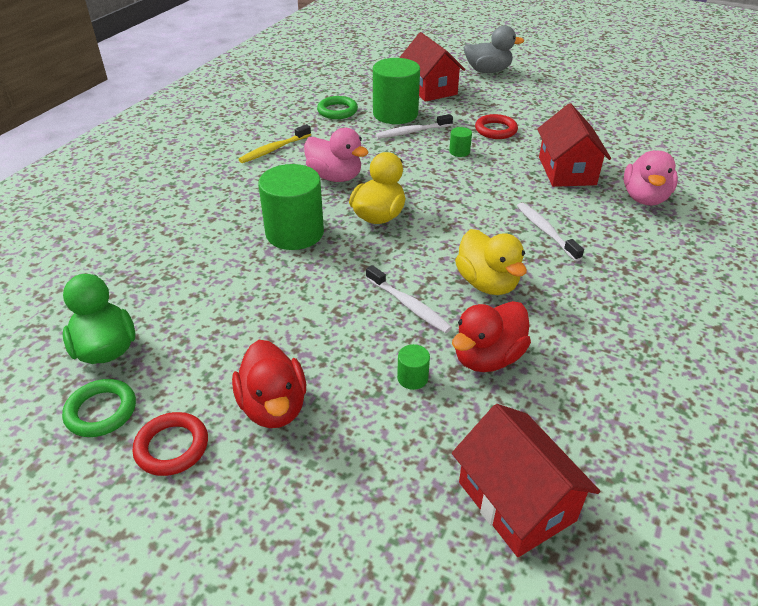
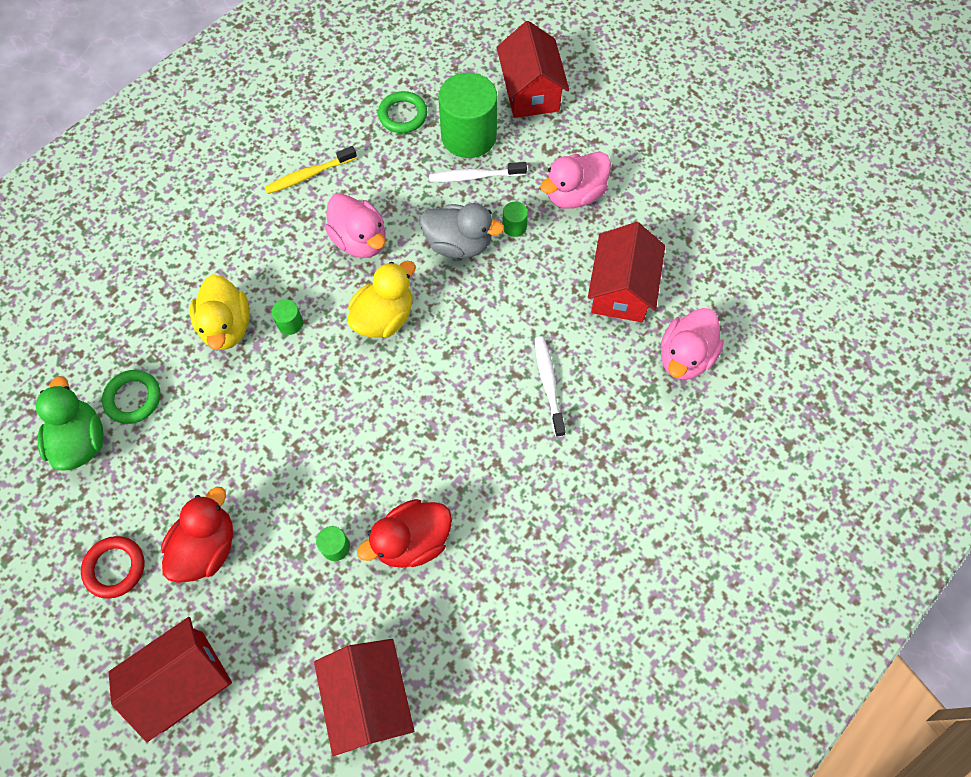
camera: 15 degrees right, 25 degrees up
green ring [62,379,136,437] -> green ring moved to [102,370,161,424]
red duck [232,340,306,428] -> red duck turned 150 degrees counterclockwise [161,487,233,583]
green cylinder [258,164,324,250] -> green cylinder [272,299,303,335], size x0.42
white toothbrush [366,265,452,333] -> none
yellow duck [455,229,527,295] -> yellow duck moved to [190,274,250,350]
grey duck [464,25,525,73] -> grey duck moved to [420,203,504,258]
red ring [475,114,518,139] -> pink duck [540,152,611,209]
none -> red house [109,617,232,742]

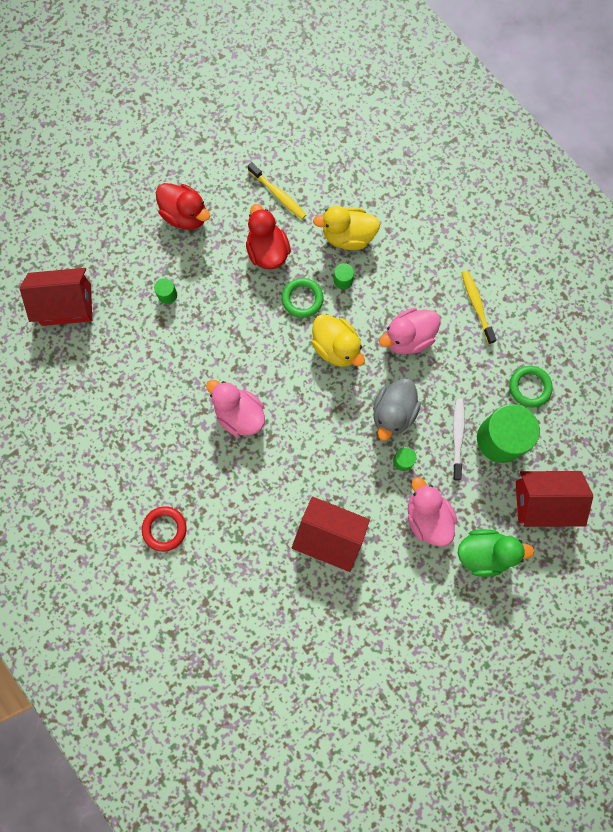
camera: 100 degrees right, 10 degrees up
green duck [36,376,104,470] -> green duck moved to [458,529,534,577]
red ring [81,536,144,599] -> red ring moved to [142,506,187,552]
green ring [102,370,161,424] -> green ring moved to [282,278,324,318]
red house [109,617,232,742] -> none
red duck [357,499,452,568] -> red duck moved to [246,204,291,269]
white toothbrush [535,337,566,437] -> none
pink duck [661,308,724,380] -> pink duck moved to [206,380,265,437]
none -> yellow toothbrush [248,162,306,219]

